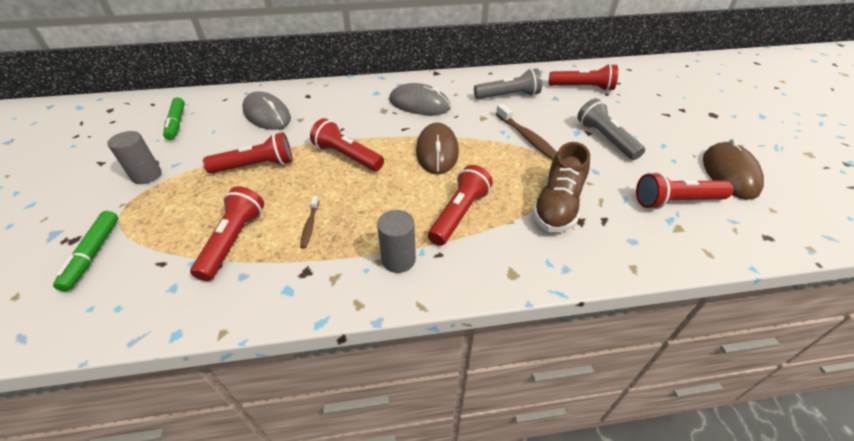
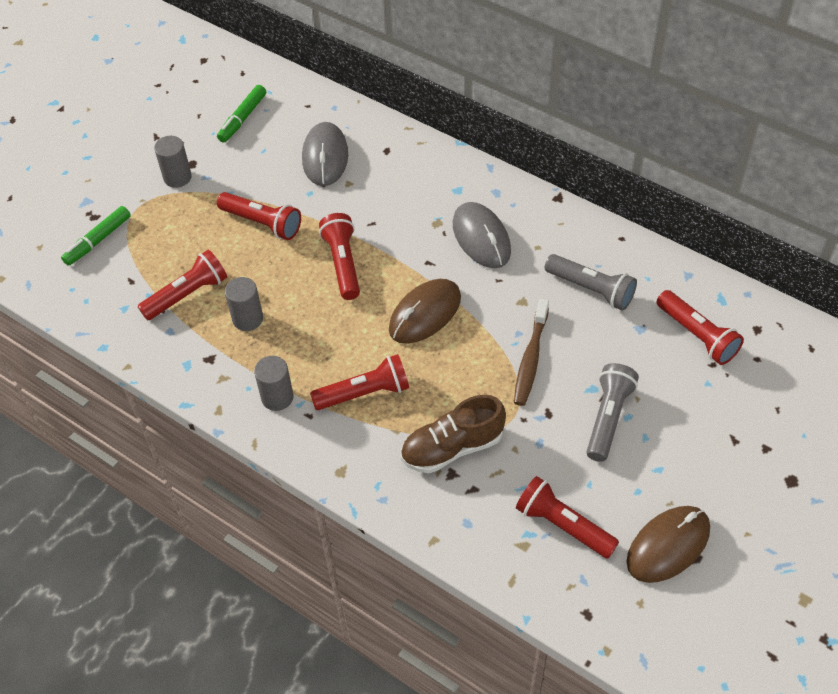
camera: 45 degrees right, 10 degrees up
brown toothbrush [300,196,319,249] -> grey cylinder [225,277,263,331]

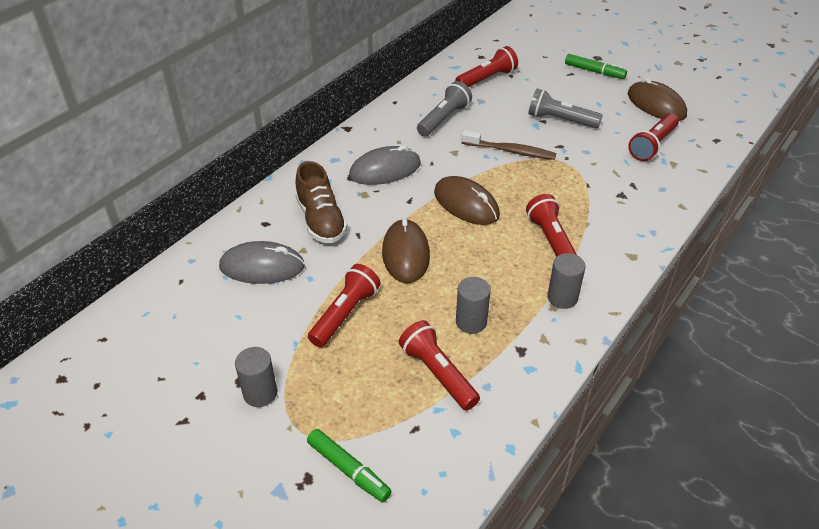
camera: 90 degrees left, 10 degrees down
green marker [217,85,266,143] -> green marker moved to [565,54,627,79]
red flashlight [319,213,360,300] -> brown mouse [382,218,430,283]
brown shoe [401,395,506,473] -> brown shoe moved to [295,161,348,243]

